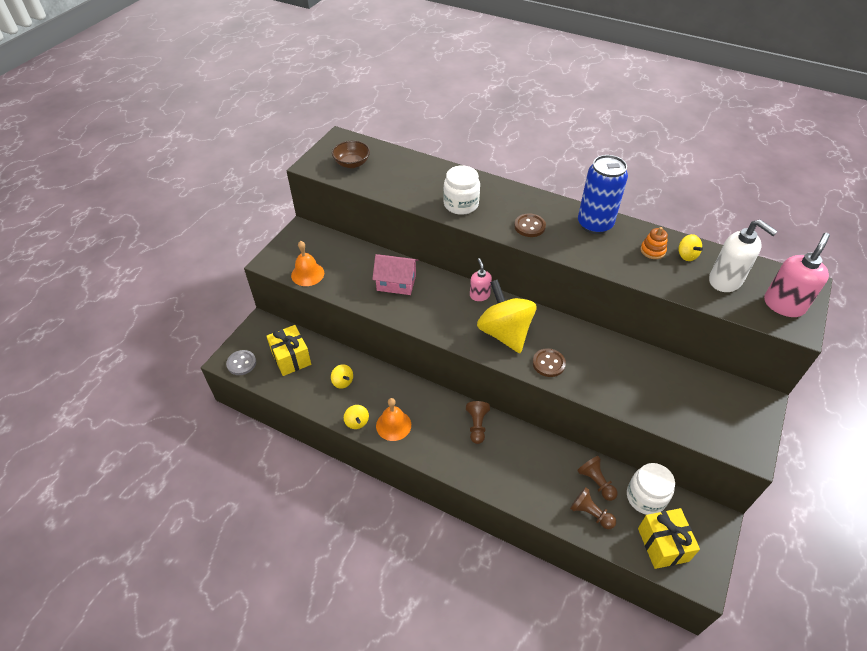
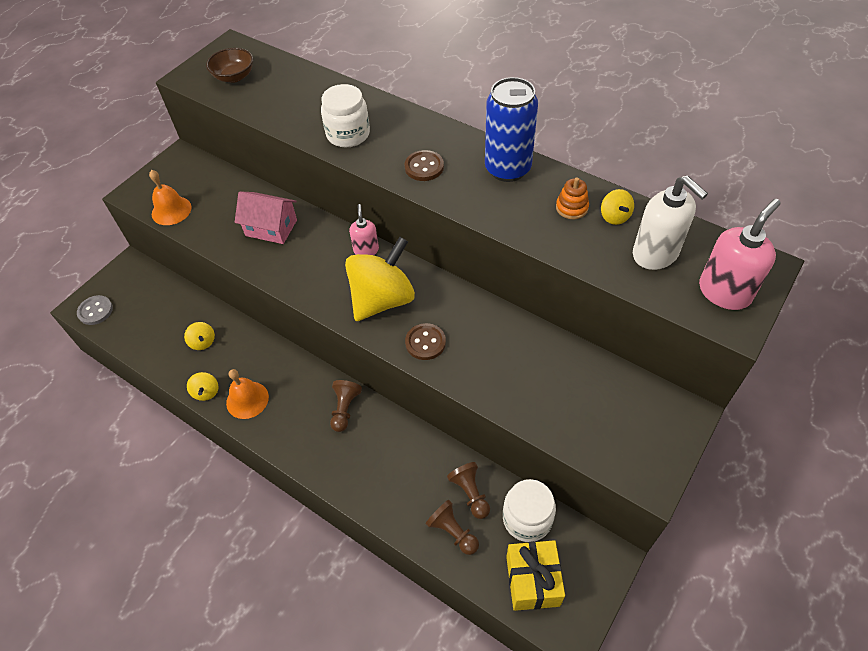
camera: 10 degrees right, 5 degrees up
yellow gift [266,325,311,376] -> none
yellow spinning top [477,280,536,353] -> yellow spinning top turned 60 degrees clockwise [345,237,415,321]

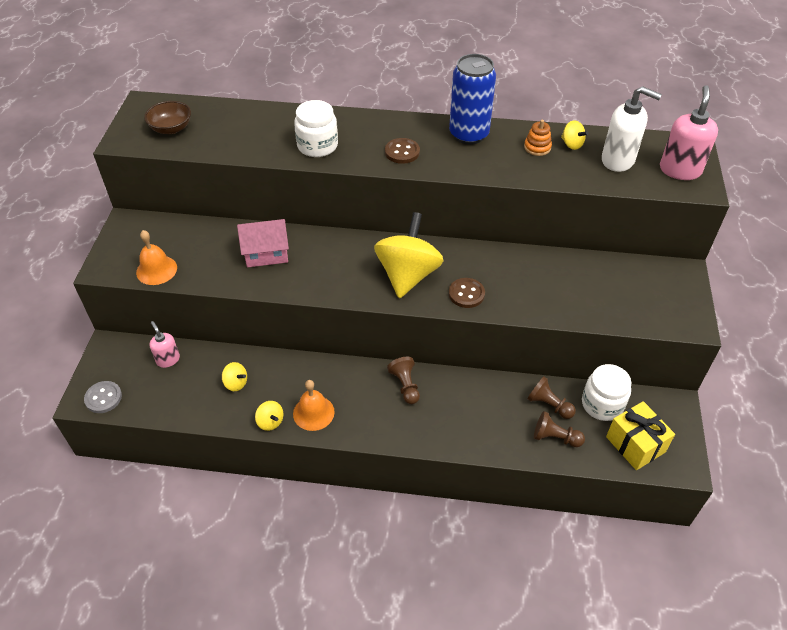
camera: 30 degrees left, 5 degrees down
pink soap dispenser [349,204,379,255] -> pink soap dispenser moved to [149,321,180,368]

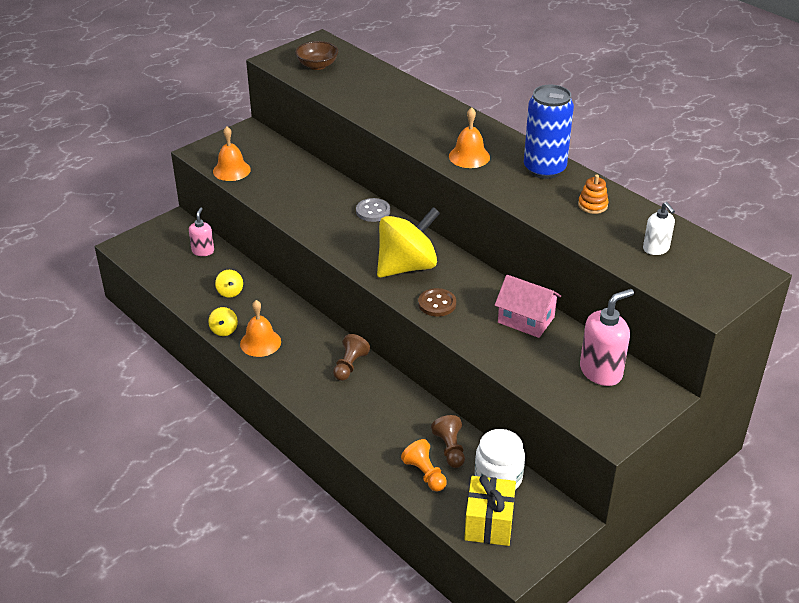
camera: 40 degrees right, 10 degrees down
grey button [84,381,122,413] -> grey button moved to [356,198,390,222]
pink house [237,219,289,267] -> pink house moved to [495,275,561,338]
white jar [294,100,338,157] -> none
brown button [385,138,420,164] -> orange bell [449,107,490,168]
brown pawn [534,411,585,447] -> orange pawn [401,439,447,491]
yellow spinning top [561,120,589,150] -> none
white soap dispenser [602,86,662,172] -> white soap dispenser [643,202,675,255], size x0.60
pink soap dispenser [660,85,718,180] -> pink soap dispenser moved to [580,289,634,386]

